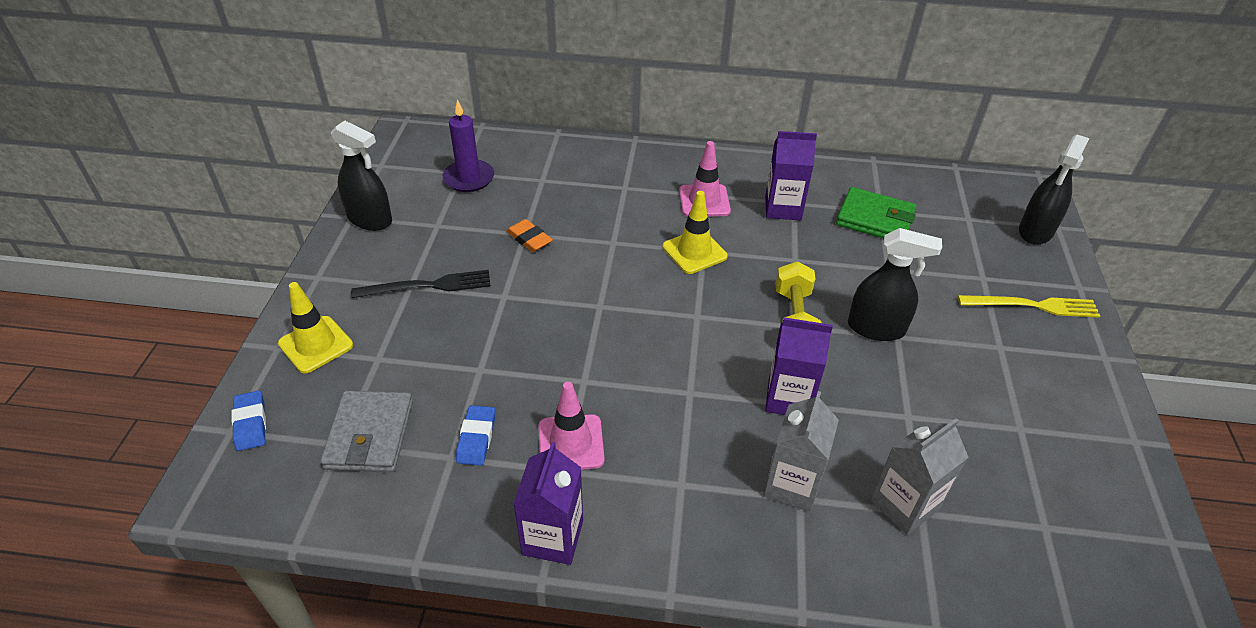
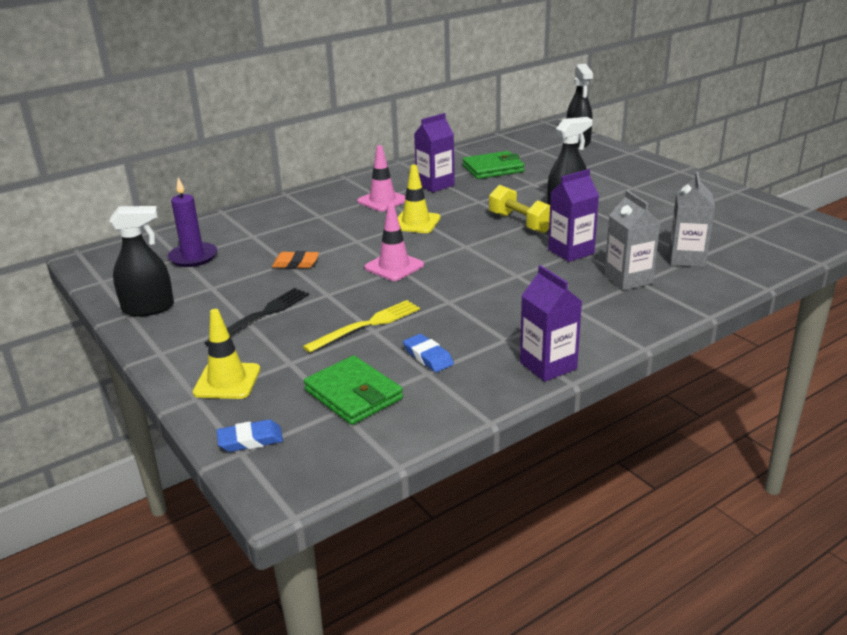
camera: 40 degrees left, 15 degrees down
blue eraser [231,390,266,451] -> blue eraser turned 45 degrees counterclockwise [217,420,283,452]
grey wallet [320,391,413,472] -> green wallet [304,355,403,425]
pink traffic cone [538,382,605,470] -> pink traffic cone moved to [364,204,424,281]
yellow fork [958,295,1100,318] -> yellow fork moved to [303,300,420,353]

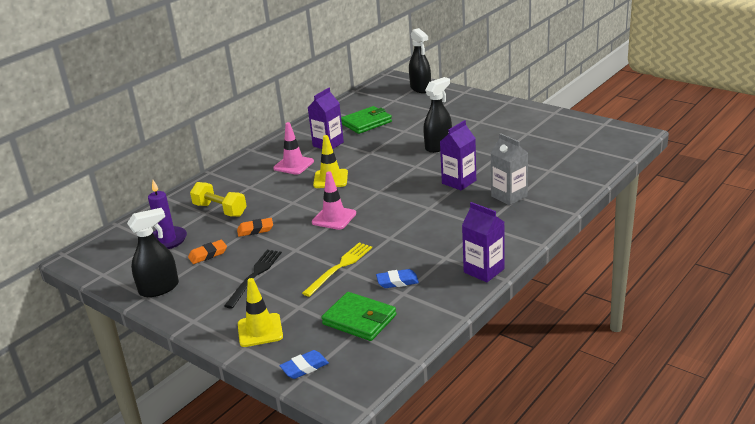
camera: 15 degrees left, 0 degrees up
blue eraser [403,334,454,372] -> blue eraser turned 45 degrees counterclockwise [376,269,419,288]
yellow dumbbell [489,185,550,233] -> yellow dumbbell moved to [190,182,247,217]
grey carton [669,172,715,267] -> none
none -> orange eraser [188,240,227,264]

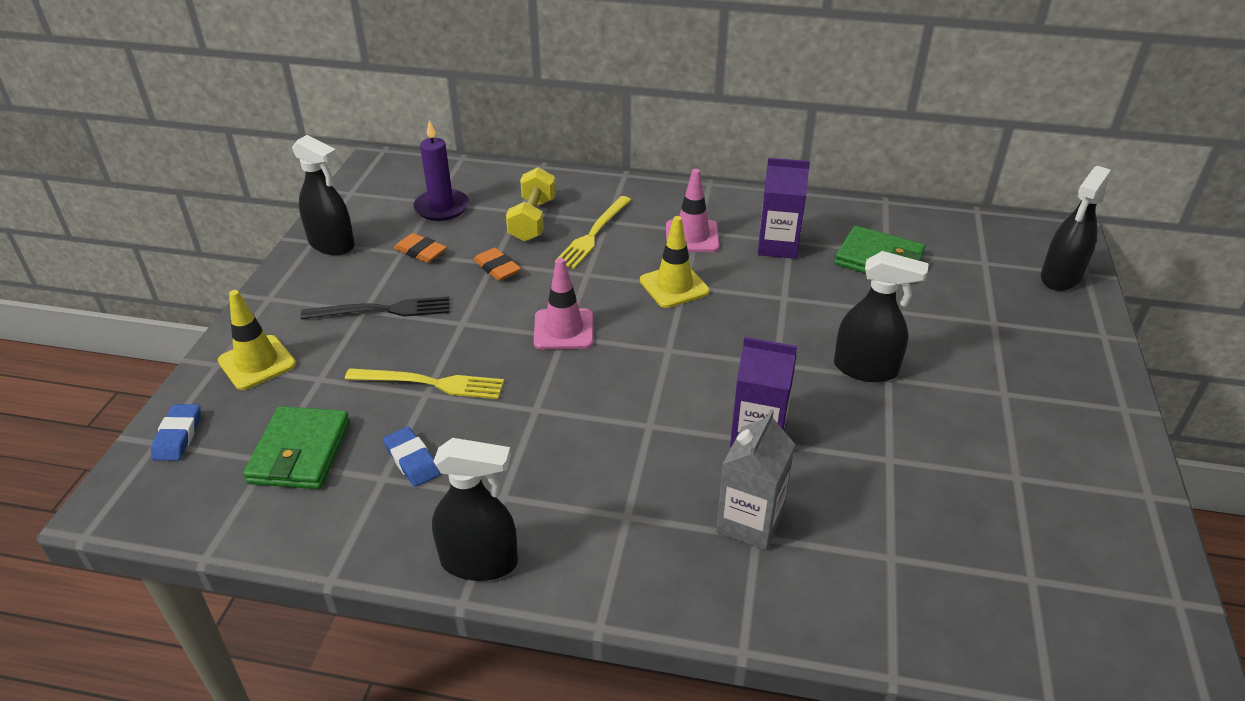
camera: 60 degrees right, 10 degrees up
blue eraser [279,350,329,379] -> blue eraser turned 60 degrees clockwise [151,404,201,461]
purple carton [462,202,505,282] -> black spray bottle [432,438,518,581]
none -> yellow fork [555,196,631,269]

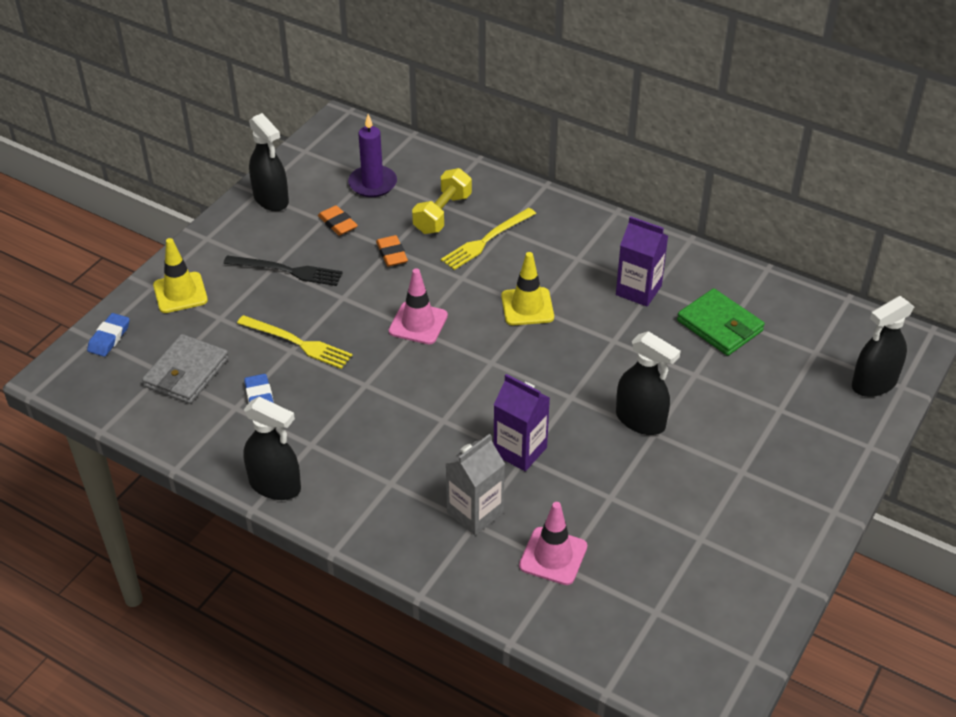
camera: 20 degrees right, 5 degrees up
green wallet [243,406,350,489] -> grey wallet [142,334,229,404]
pink traffic cone [666,169,719,252] -> pink traffic cone moved to [519,502,587,585]

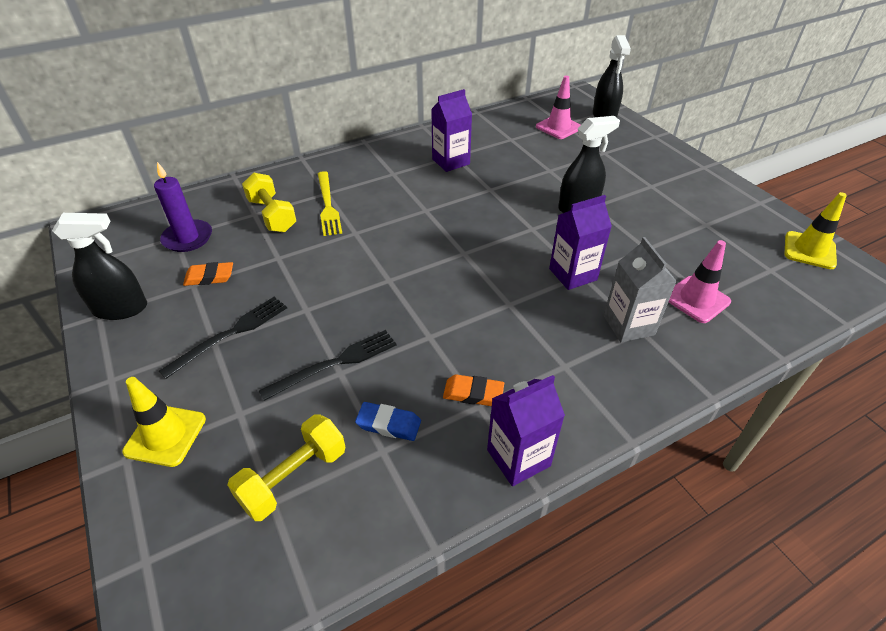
camera: 60 degrees left, 0 degrees up
blue eraser [87,313,130,357] -> none
grey wallet [142,334,229,404] -> yellow dumbbell [228,414,345,521]
yellow fork [237,315,353,369] -> black fork [259,330,397,401]
black spray bottle [243,396,301,500] -> purple carton [487,375,565,486]
orange eraser [376,235,408,267] -> orange eraser moved to [443,374,504,406]
pink traffic cone [389,268,448,345] -> pink traffic cone moved to [536,76,581,139]
yellow traffic cone [501,252,554,325] -> yellow traffic cone moved to [784,192,847,269]
green wallet [677,288,765,356] -> none

